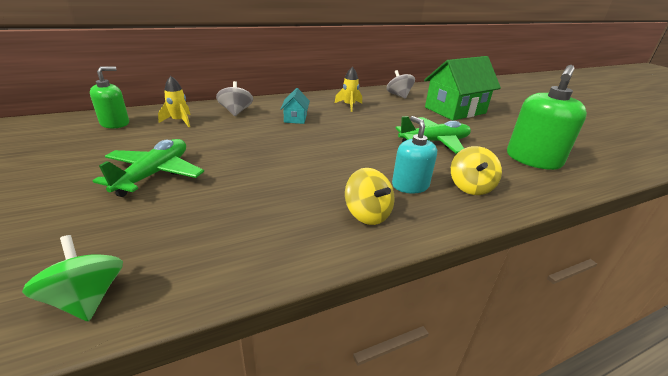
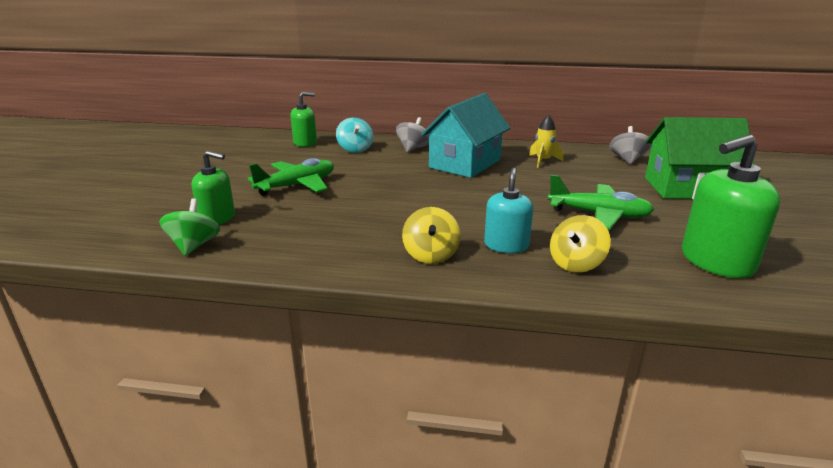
camera: 35 degrees right, 5 degrees down
yellow rocket [158,76,191,127] -> turquoise spinning top [336,118,374,153]
turquoise house [281,88,310,124] -> turquoise house [421,93,510,178], size x2.13
none -> green soap dispenser [192,151,235,225]

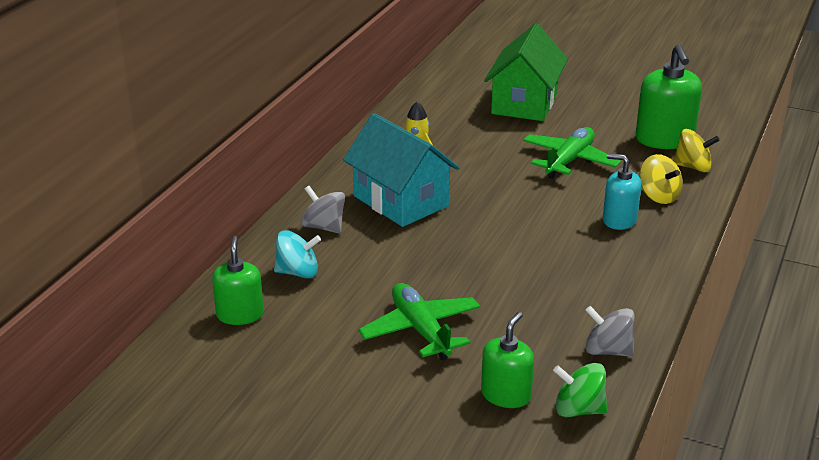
camera: 75 degrees left, 5 degrees up
yellow spinning top [402,207,461,264] -> yellow spinning top moved to [673,129,720,172]
grey spinning top [609,126,652,164] -> grey spinning top moved to [585,306,635,357]

